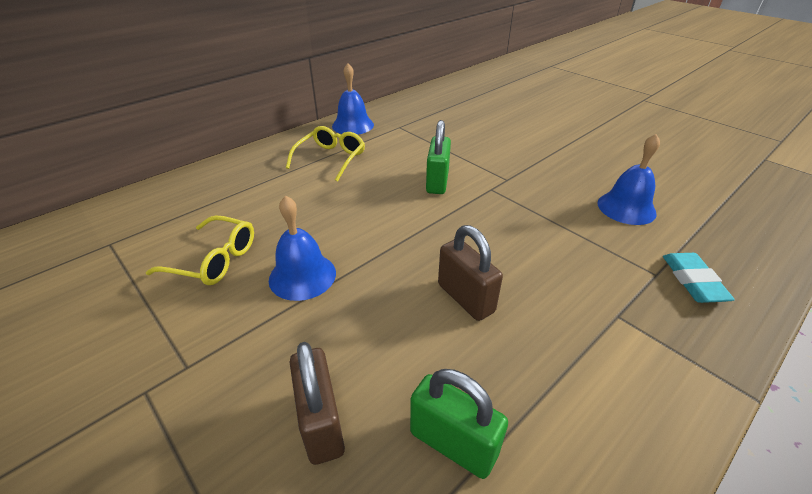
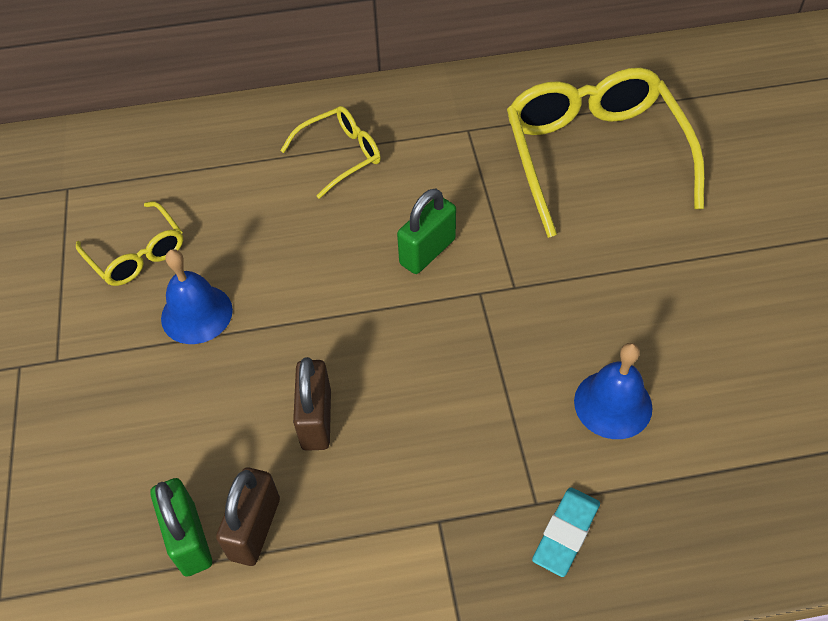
camera: 35 degrees right, 15 degrees up
brown padlock [289,342,345,465] -> brown padlock moved to [216,467,280,566]
blue bell [332,63,374,135] -> none
none -> yellow glasses [507,68,705,238]

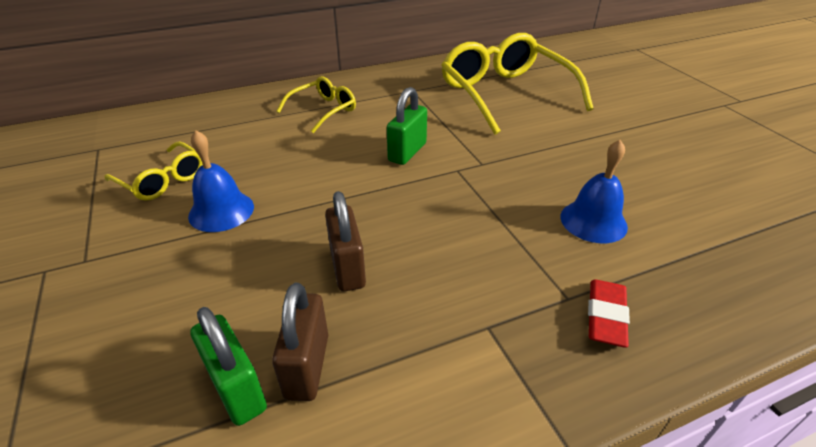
camera: 15 degrees left, 15 degrees down
turquoise eraser [532,488,600,577] -> red eraser [588,279,630,348]

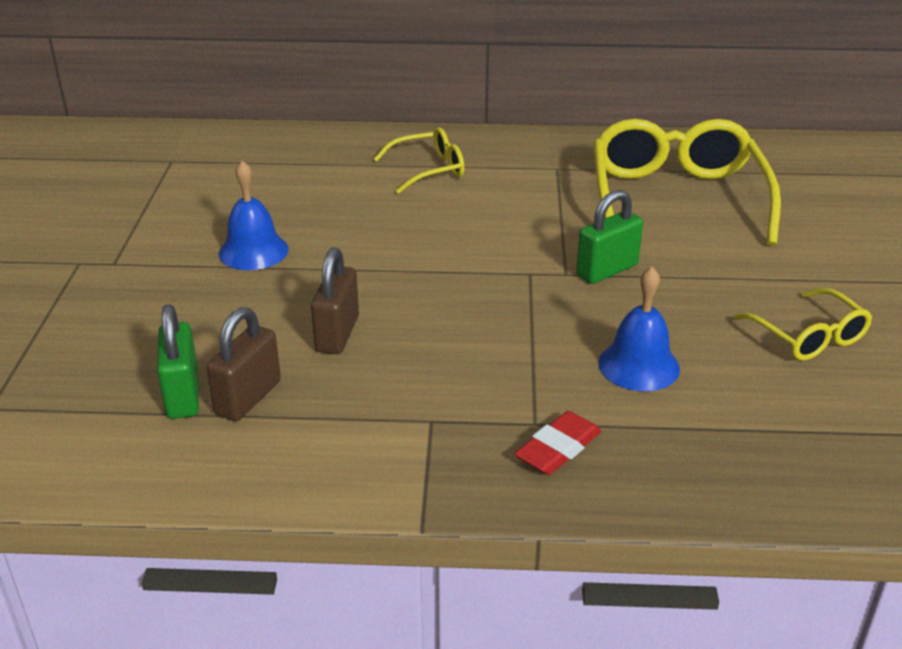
camera: 25 degrees right, 5 degrees down
yellow glasses [105,142,203,201] -> yellow glasses moved to [733,288,872,361]
green padlock [387,87,427,165] -> green padlock moved to [576,190,643,284]

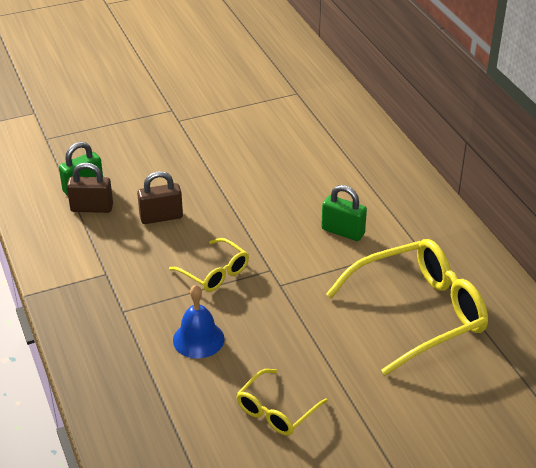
camera: 65 degrees right, 5 degrees up
blue bell [219,160,289,270] -> none
yellow glasses [374,128,464,194] -> yellow glasses moved to [169,238,249,292]
red eraser [514,411,601,475] -> none
green padlock [576,190,643,284] -> green padlock moved to [321,185,367,241]

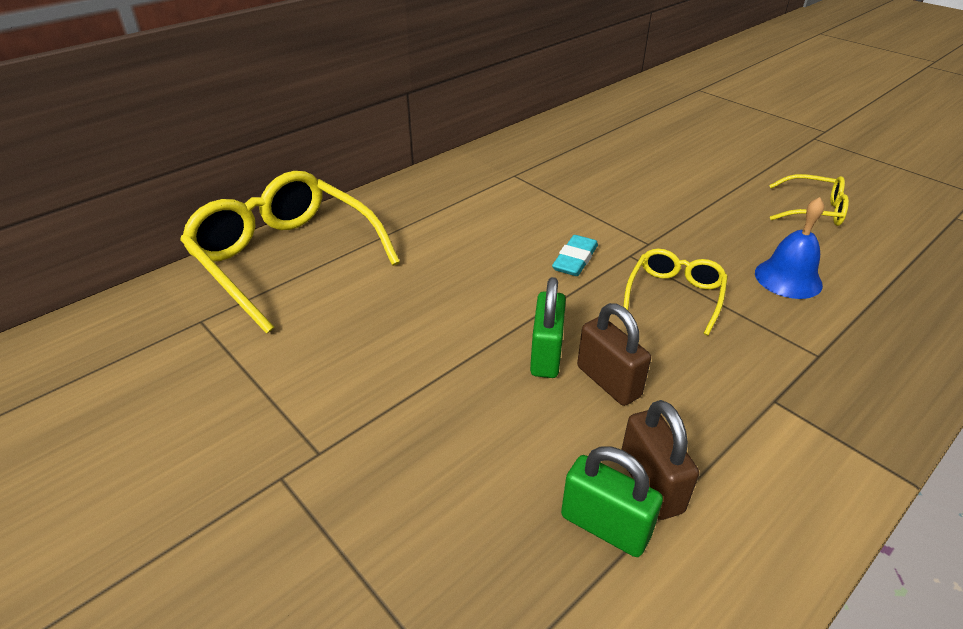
camera: 110 degrees left, 0 degrees up
green padlock [321,185,367,241] -> green padlock moved to [530,277,566,378]
yellow glasses [326,239,488,376] -> yellow glasses moved to [180,171,400,334]
none -> turquoise eraser [552,235,598,276]

